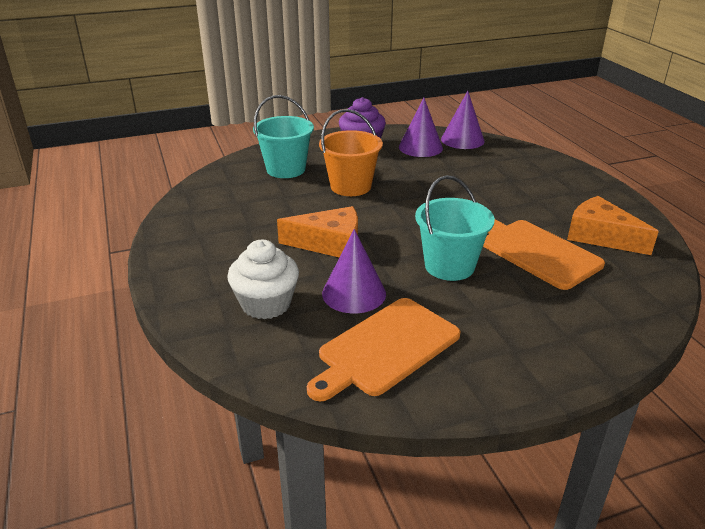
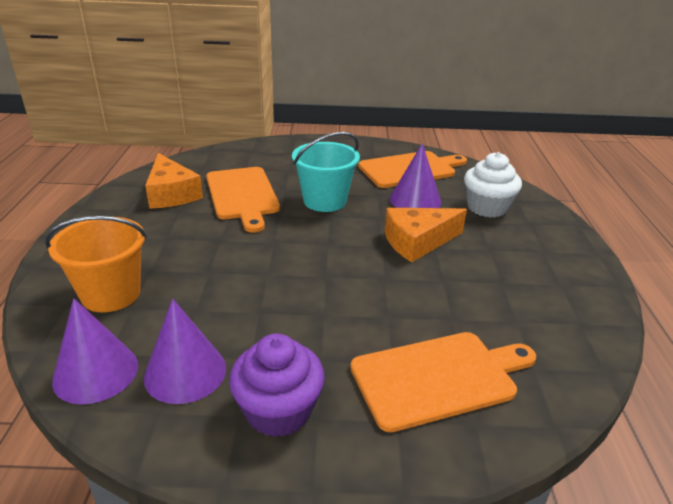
camera: 160 degrees left, 0 degrees up
turquoise bucket [253,95,314,178] -> orange cutting board [351,332,536,432]
orange cheese [277,206,358,257] -> orange cheese turned 45 degrees counterclockwise [385,208,467,262]
orange bucket [319,109,383,196] -> orange bucket moved to [45,216,147,312]

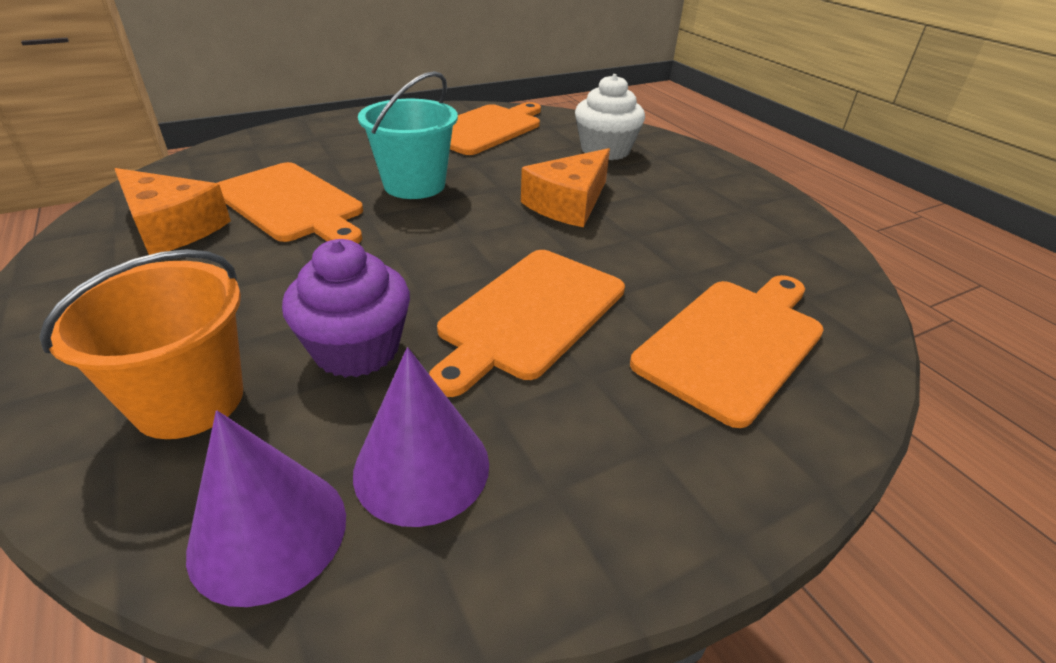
camera: 30 degrees left, 5 degrees up
purple cupcake [229,333,325,437] -> purple cupcake moved to [282,239,410,378]
purple cone [390,143,441,208] -> none
none -> orange cutting board [429,250,625,397]

